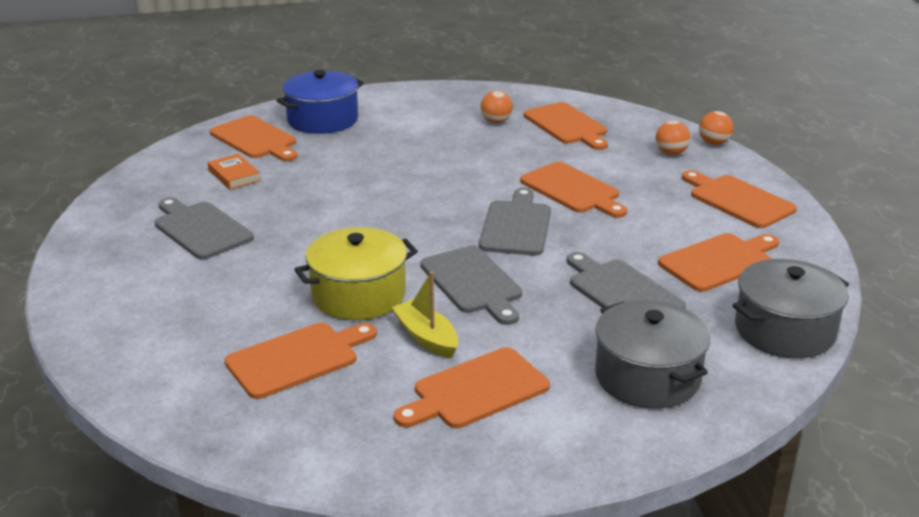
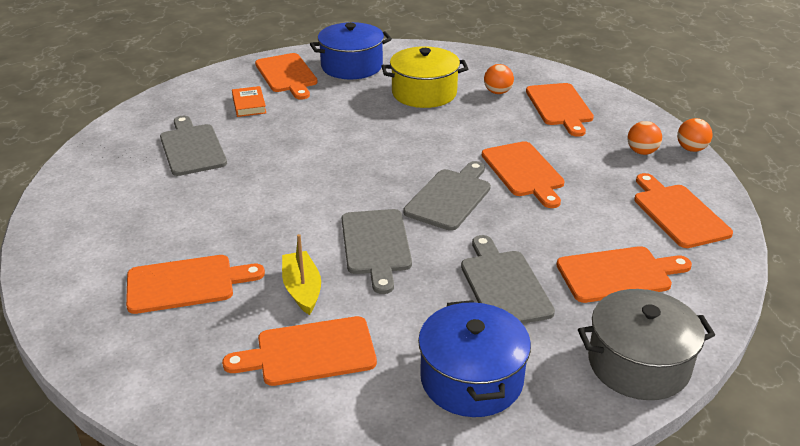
camera: 20 degrees right, 5 degrees up
yellow pot [294,227,418,320] -> yellow pot moved to [382,46,468,108]
grey pot [595,300,710,408] -> blue pot [418,300,531,417]

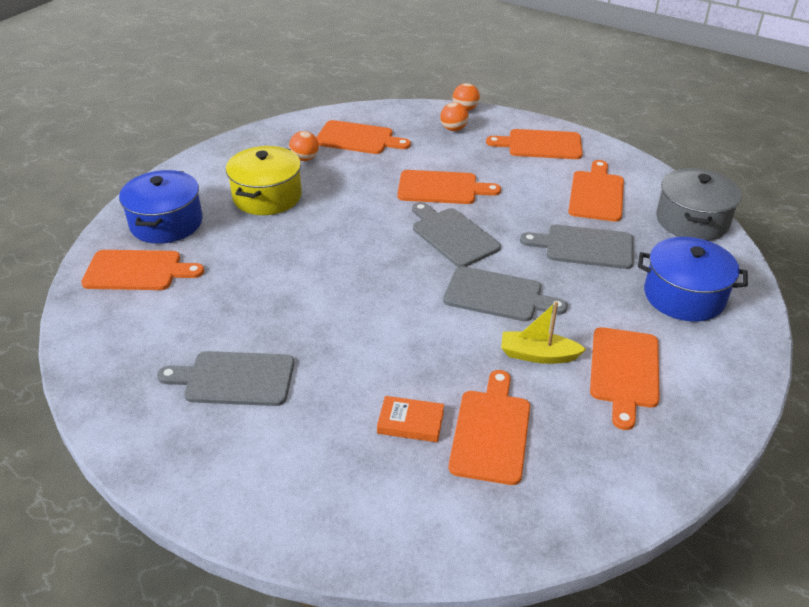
camera: 65 degrees left, 5 degrees up
orange book [232,86,266,117] -> orange book moved to [377,396,444,442]

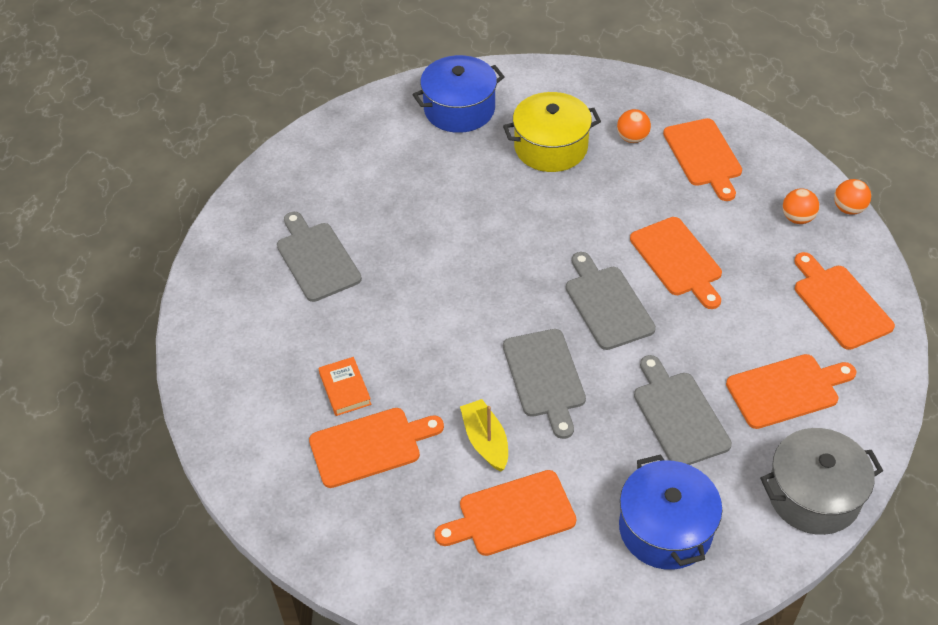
camera: 60 degrees right, 10 degrees up
orange cutting board [81,250,204,290] -> none
grey cutting board [412,202,501,267] -> grey cutting board turned 45 degrees counterclockwise [566,252,656,350]

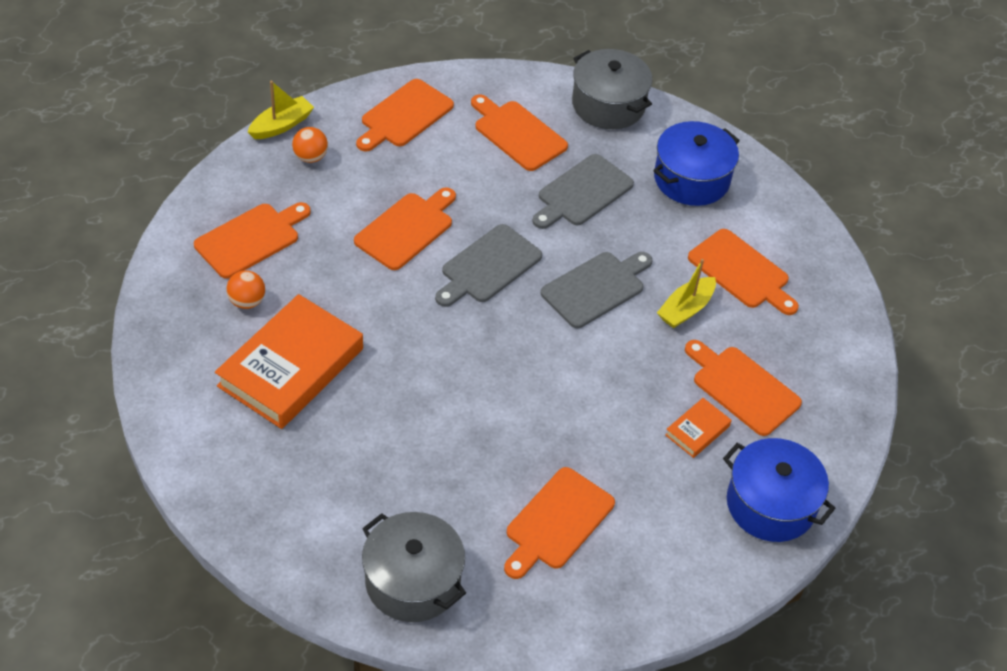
camera: 120 degrees left, 0 degrees up
grey cutting board [277,212,362,302] -> orange cutting board [504,467,615,579]
blue pot [412,55,504,133] -> blue pot moved to [723,438,836,542]
yellow pot [503,92,601,172] -> orange book [215,294,363,429]
orange ball [834,179,871,215] -> yellow boat [248,81,314,139]
none -> grey pot [362,512,466,622]

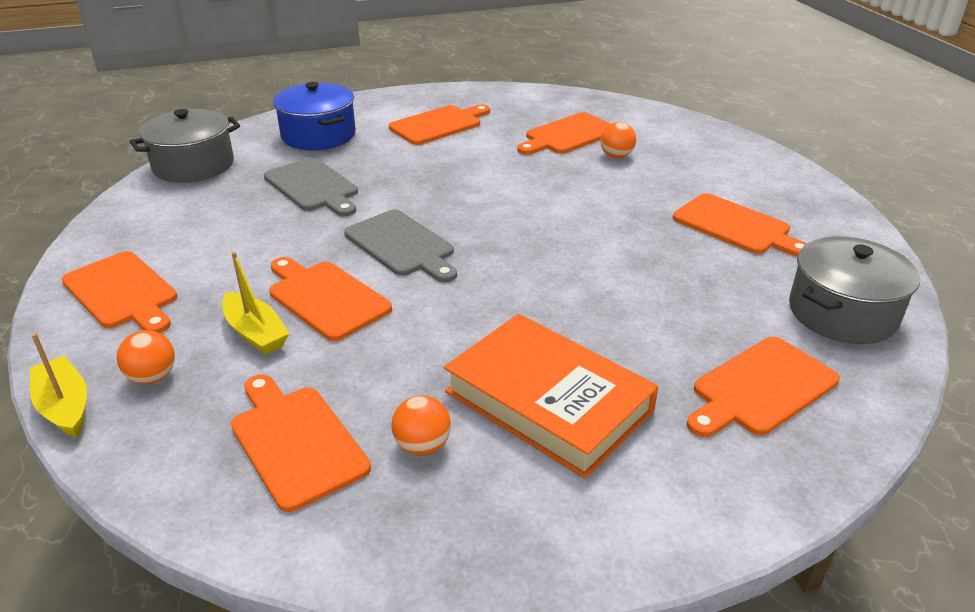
camera: 80 degrees left, 15 degrees down
orange cutting board [471,94,568,171] -> orange cutting board moved to [687,337,840,437]
grey cutting board [541,252,653,328] -> none
yellow boat [657,259,716,328] -> yellow boat moved to [222,252,289,355]
orange book [665,398,732,458] -> orange ball [600,122,636,158]
blue pot [723,438,836,542] -> none

